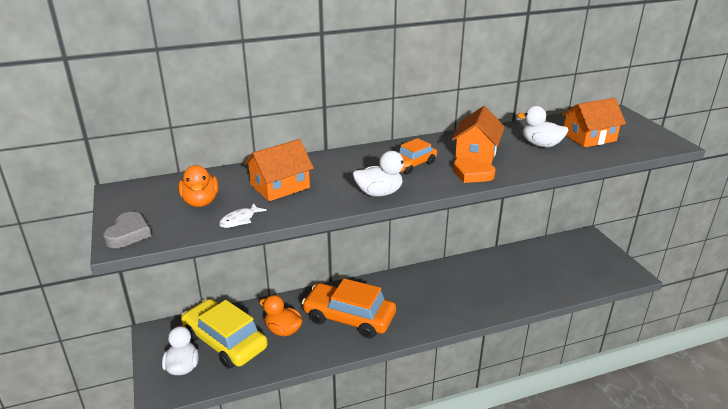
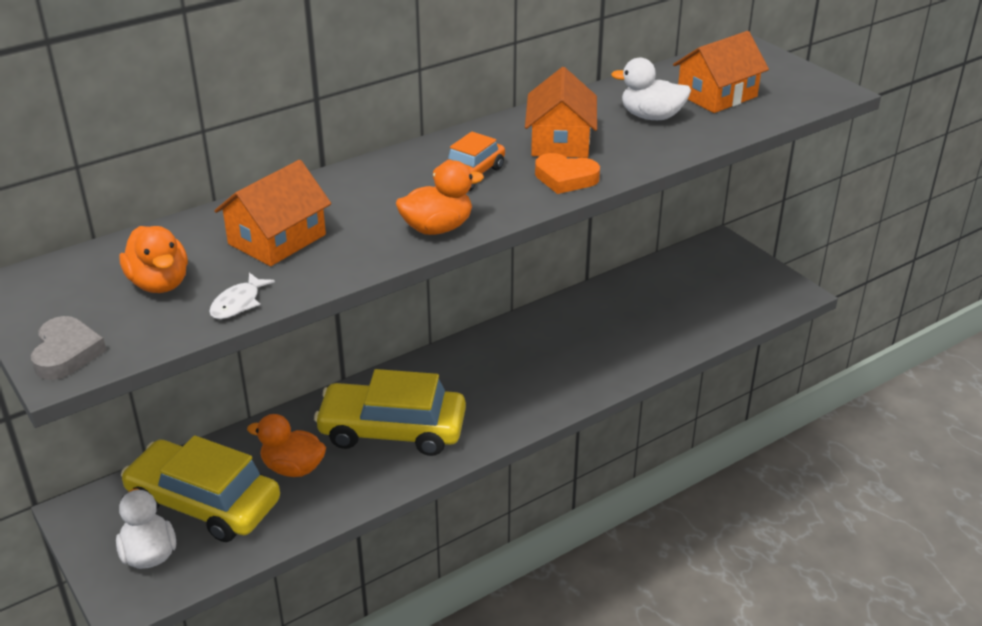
camera: 15 degrees left, 5 degrees up
orange car [302,278,396,339] -> yellow car [314,369,466,456]
white duck [352,151,412,197] -> orange duck [396,160,484,235]

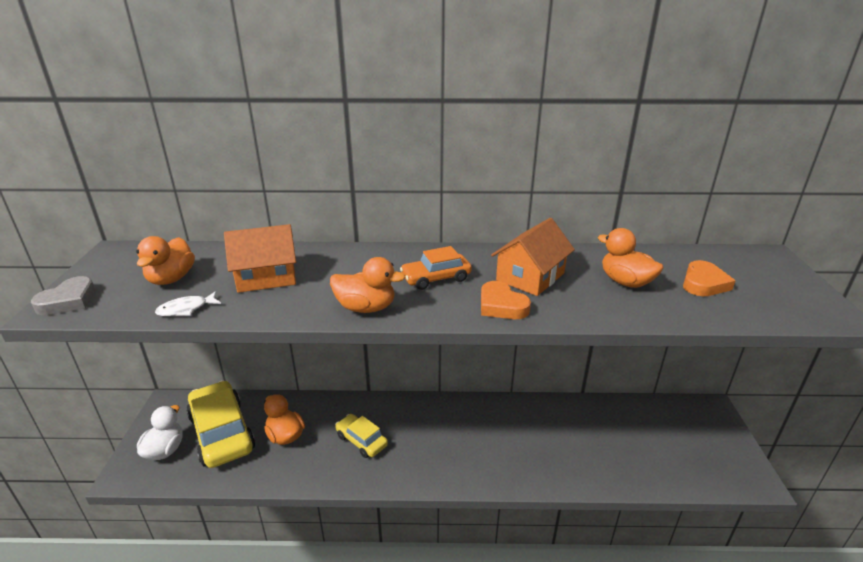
camera: 35 degrees right, 5 degrees down
yellow car [314,369,466,456] -> yellow car [335,414,388,458], size x0.54
white duck [611,58,691,120] -> orange duck [598,228,664,288]
orange house [673,31,769,113] -> orange heart [683,260,735,296]

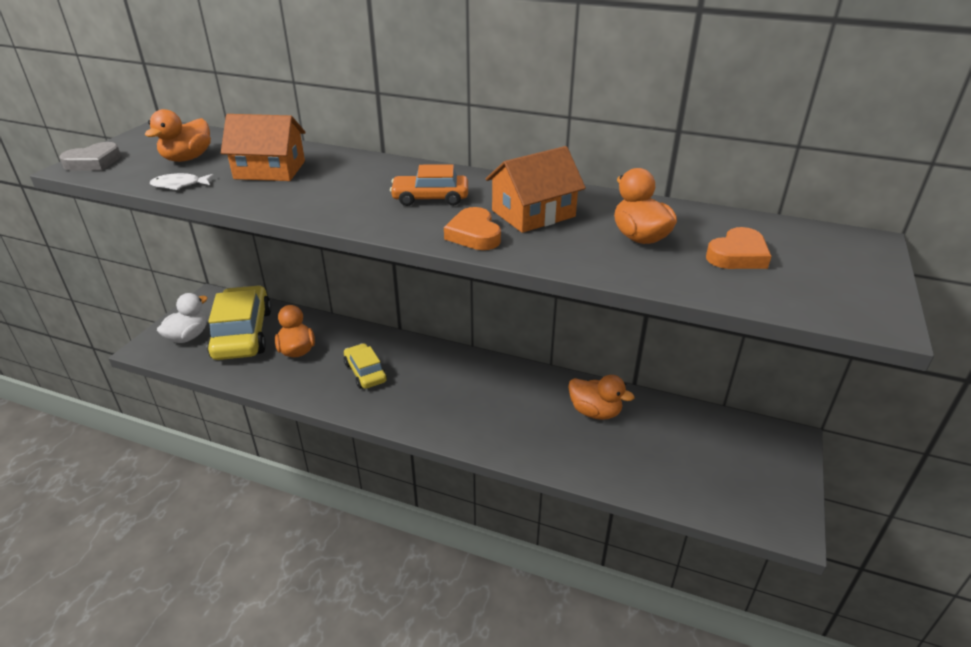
camera: 20 degrees right, 5 degrees up
orange duck [330,257,406,313] -> orange duck moved to [568,375,634,420]

